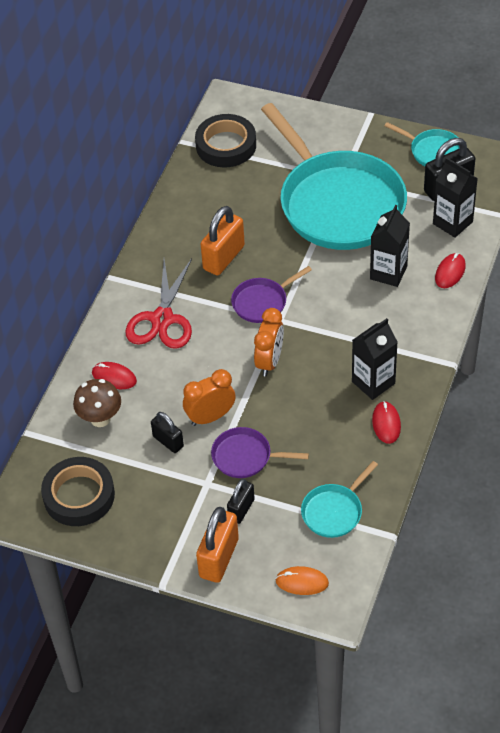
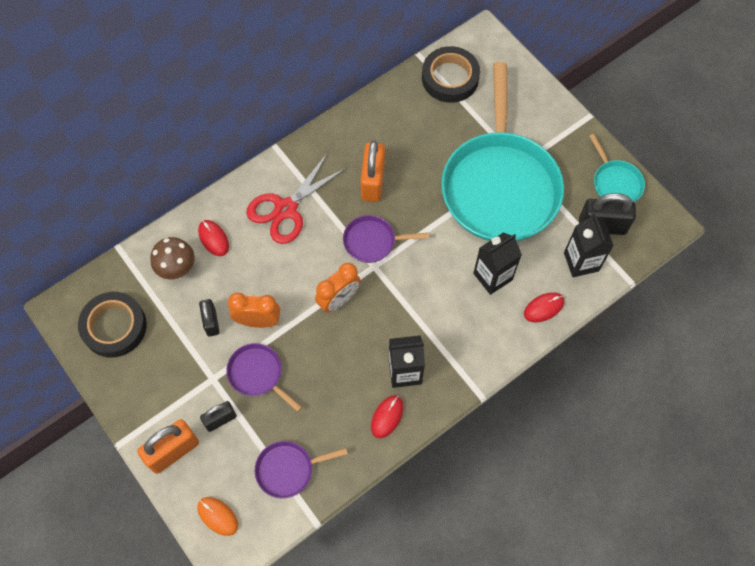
camera: 30 degrees right, 15 degrees up
orange padlock [201,206,245,276] -> orange padlock turned 60 degrees counterclockwise [360,140,385,202]
turquoise pan [301,461,378,538] -> purple pan [255,441,348,498]

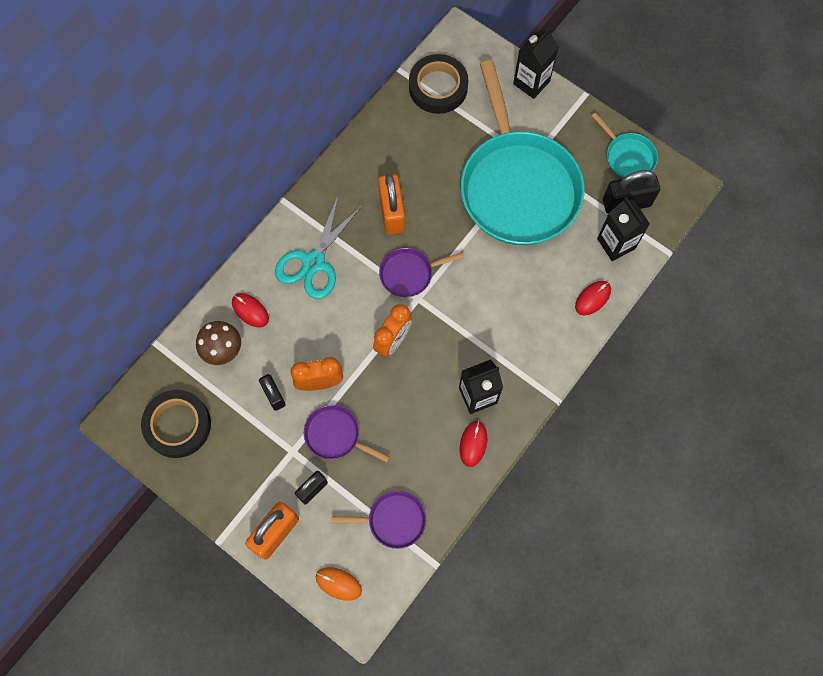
camera: 15 degrees left, 5 degrees up
red scissors [246,153,347,244] -> turquoise scissors [275,194,363,299]
purple pan [255,441,348,498] -> purple pan turned 150 degrees counterclockwise [332,491,426,549]
black carton [473,232,522,295] -> black carton moved to [513,27,559,99]

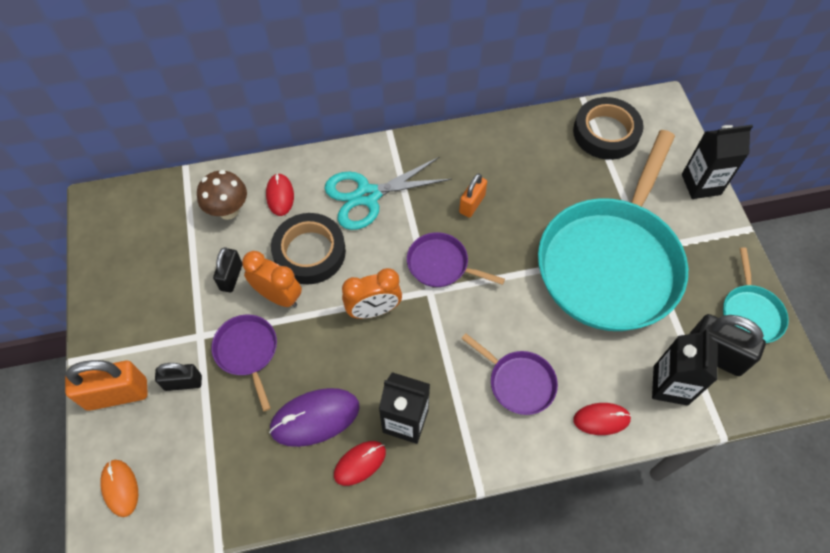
camera: 40 degrees right, 10 degrees down
black tape [141,390,211,458] -> black tape moved to [271,213,346,284]
purple pan [332,491,426,549] -> purple pan moved to [461,333,558,415]
orange padlock [378,173,405,235] -> orange padlock [459,173,487,218], size x0.61
none -> purple mouse [269,388,360,447]

